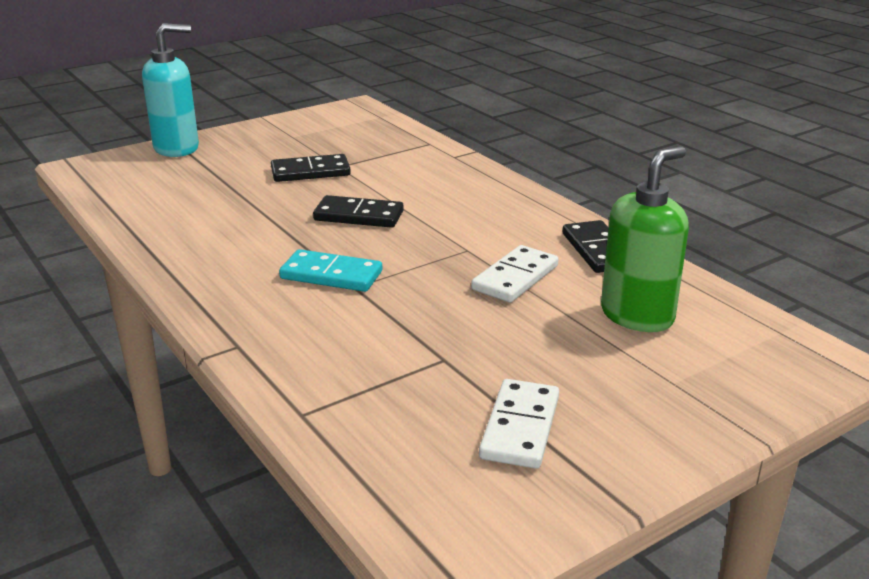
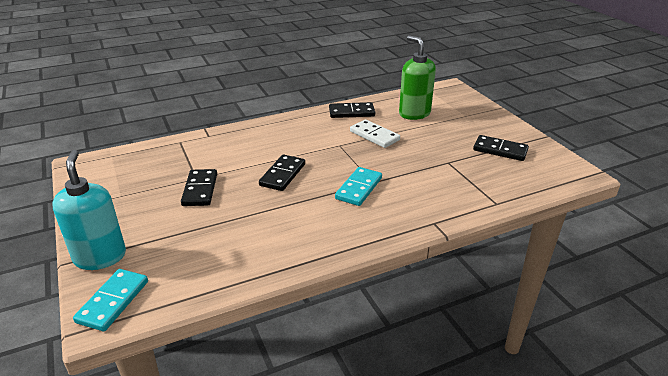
camera: 80 degrees left, 5 degrees up
white domino [479,379,559,469] -> black domino [473,135,529,161]
none -> turquoise domino [73,269,148,331]

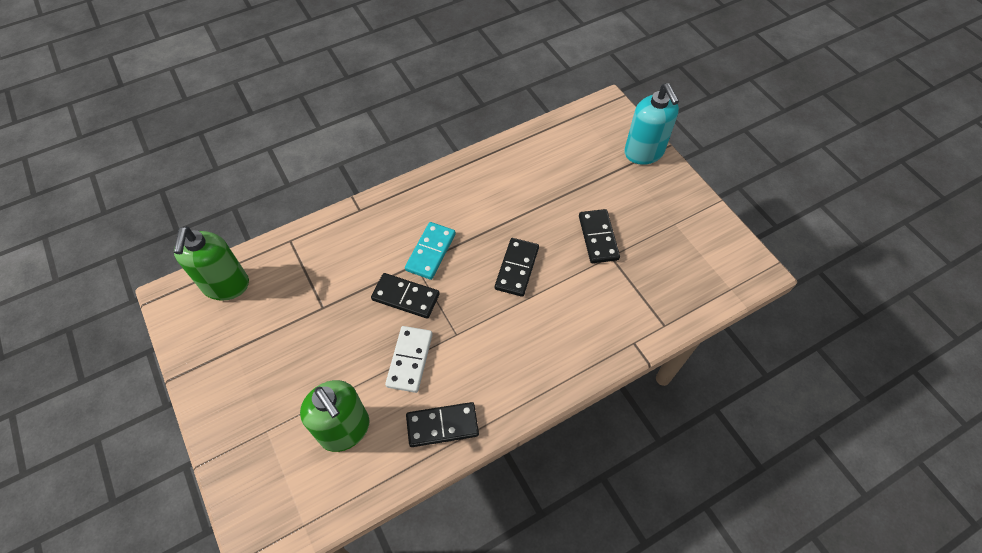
camera: 175 degrees right, 25 degrees up
turquoise domino [73,269,148,331] -> none
white domino [350,119,400,148] -> white domino turned 60 degrees clockwise [385,326,433,393]
black domino [473,135,529,161] -> black domino moved to [371,273,440,319]
none -> green soap dispenser [174,226,249,301]

